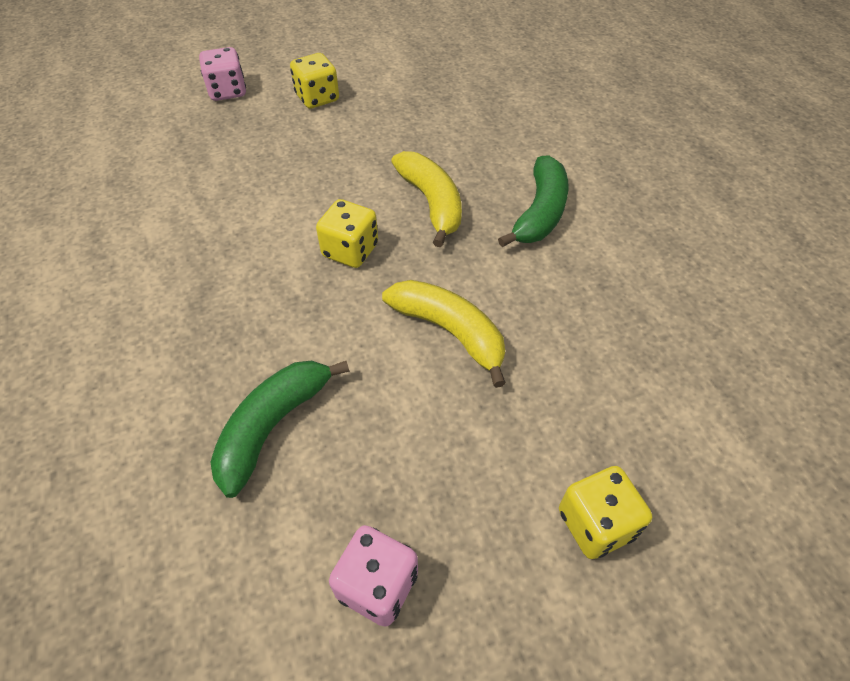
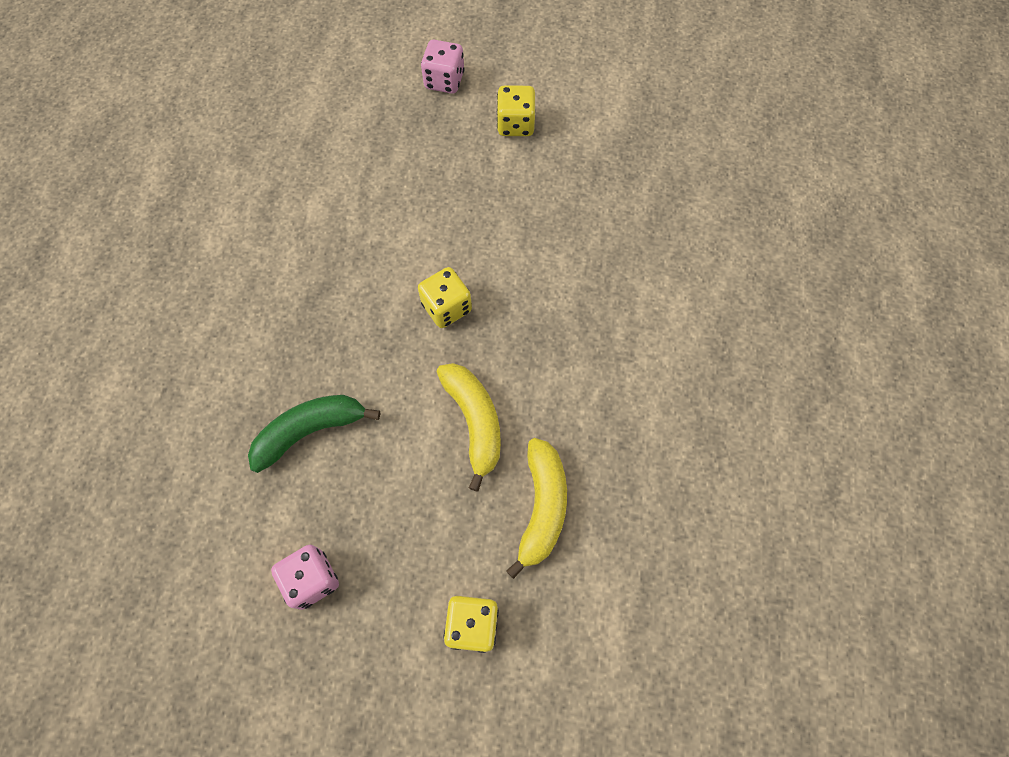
camera: 30 degrees right, 15 degrees up
yellow banana [391,151,462,247] -> yellow banana moved to [506,438,567,579]
green banana [498,155,569,247] -> none

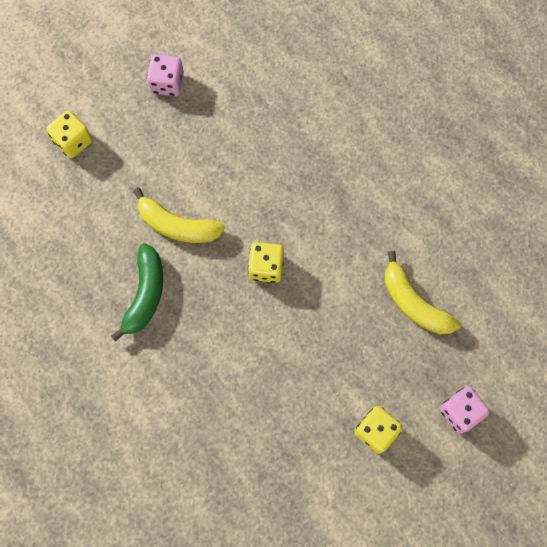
camera: 130 degrees right, 5 degrees up
green banana [248,395,380,473] -> green banana moved to [111,243,163,342]
yellow banana [506,438,567,579] -> yellow banana moved to [385,251,461,334]

